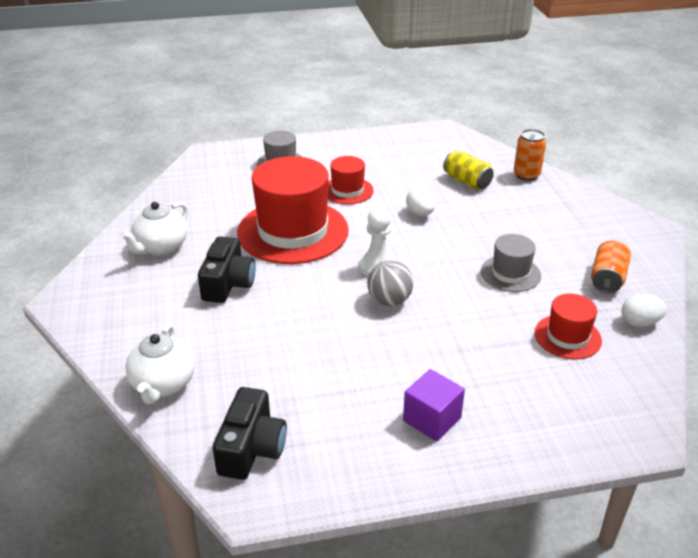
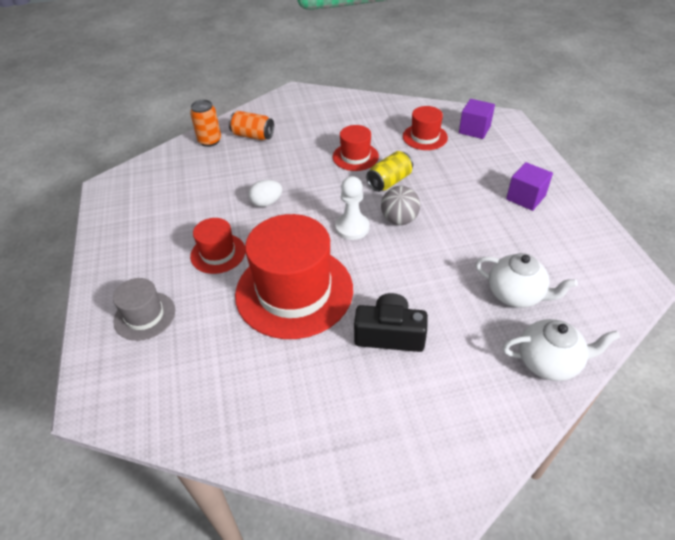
camera: 90 degrees left, 10 degrees up
white teapot [120,202,188,255] -> white teapot moved to [475,253,578,308]
black camera [213,387,287,480] -> none
yellow can [443,150,494,190] -> yellow can moved to [366,151,413,192]
grey hat [481,234,541,292] -> red hat [333,125,379,171]
orange can [591,240,631,293] -> orange can moved to [229,111,274,140]
white egg [621,294,667,327] -> none
none -> purple cube [459,99,495,139]

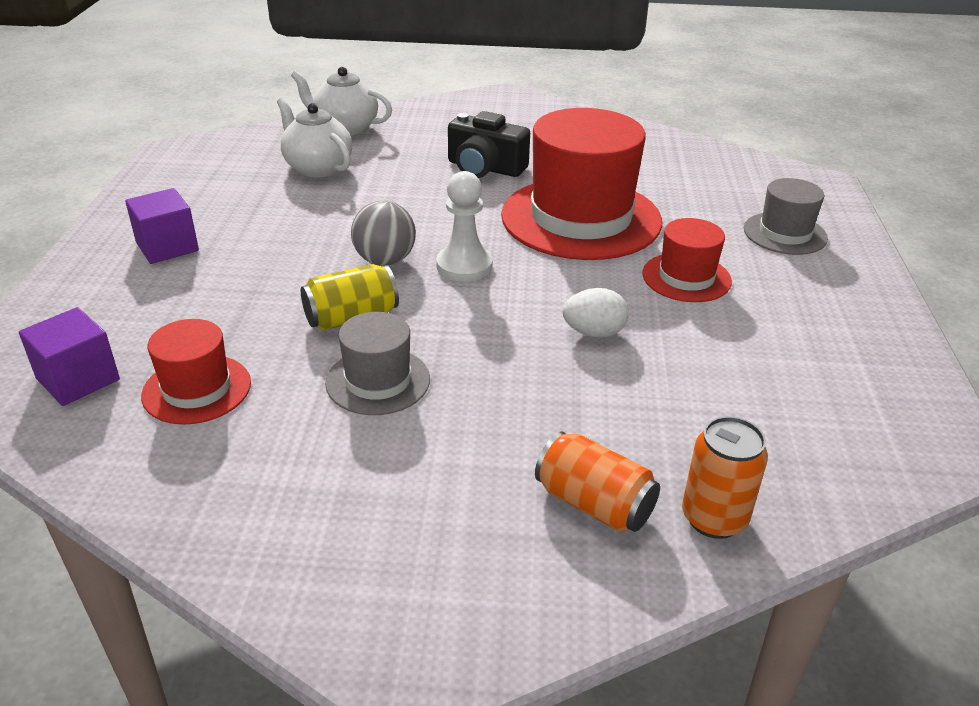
camera: 165 degrees left, 10 degrees down
red hat [333,125,379,171] -> grey hat [325,312,430,415]

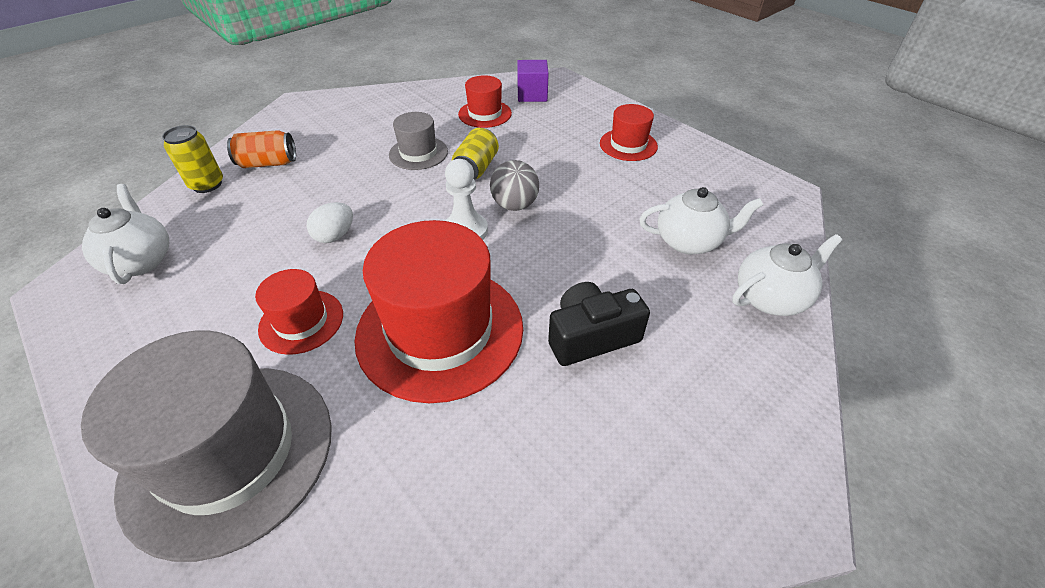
camera: 135 degrees right, 10 degrees up
purple cube [125,188,199,264] -> red hat [600,104,658,161]
orange can [682,416,768,539] -> yellow can [162,125,223,193]
grey hat [744,178,828,255] -> grey hat [81,330,332,562], size x2.00
none -> white teapot [82,184,169,284]

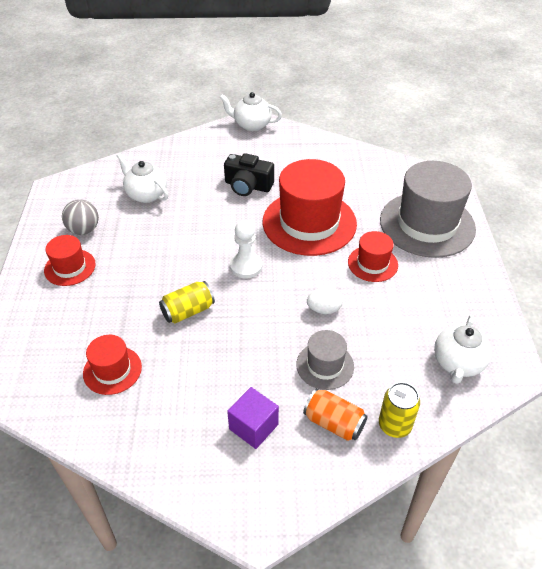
camera: 140 degrees left, 0 degrees up
grey hat [389,112,448,170] -> grey hat moved to [296,330,354,390]
grey ball [490,160,539,211] -> grey ball moved to [62,199,99,235]
purple cube [517,60,549,102] -> purple cube moved to [227,387,279,449]
white teapot [732,234,842,316] -> white teapot moved to [219,92,282,131]

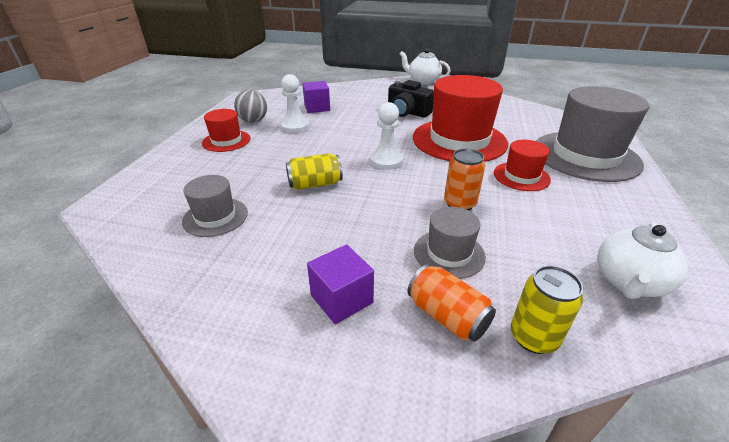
camera: 15 degrees right, 10 degrees down
red hat [83,335,142,395] -> grey hat [182,175,248,237]
white teapot [116,153,168,203] -> purple cube [302,81,330,113]
white egg [307,287,343,314] -> orange can [444,148,485,211]
none -> white pawn [281,74,309,133]

